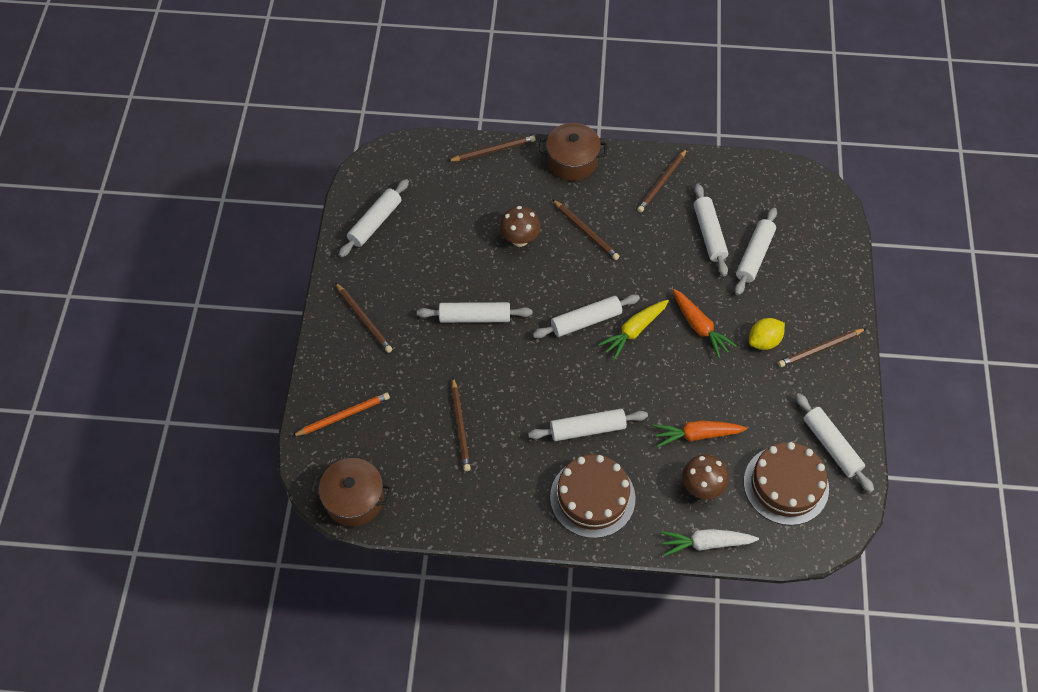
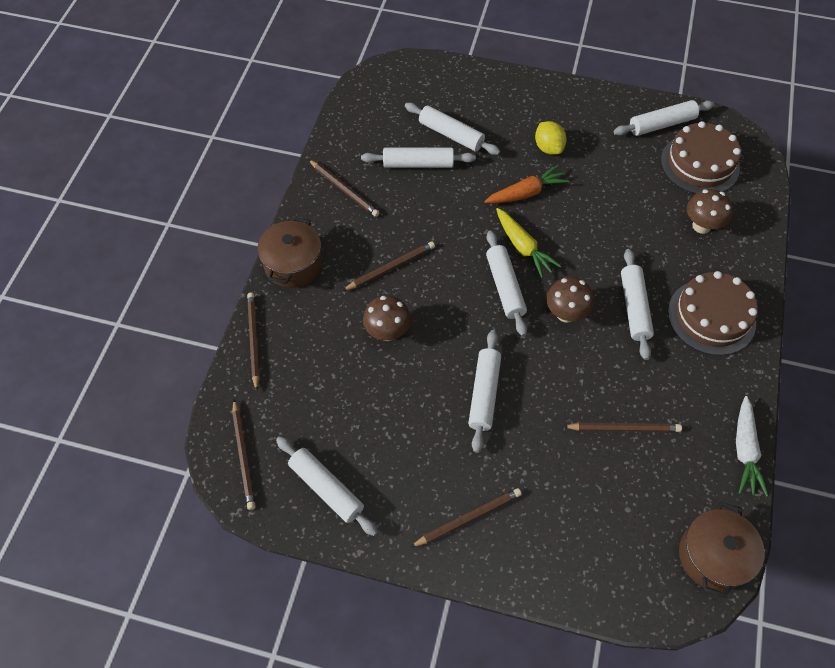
camera: 80 degrees left, 0 degrees up
orange pencil [292,393,390,436] -> none
orange carrot [653,421,747,447] -> none
white carrot [661,529,759,556] -> white carrot moved to [736,396,769,497]
brown pencil [778,328,867,367] -> brown pencil moved to [232,399,256,510]
none -> brown mushroom [546,277,594,323]

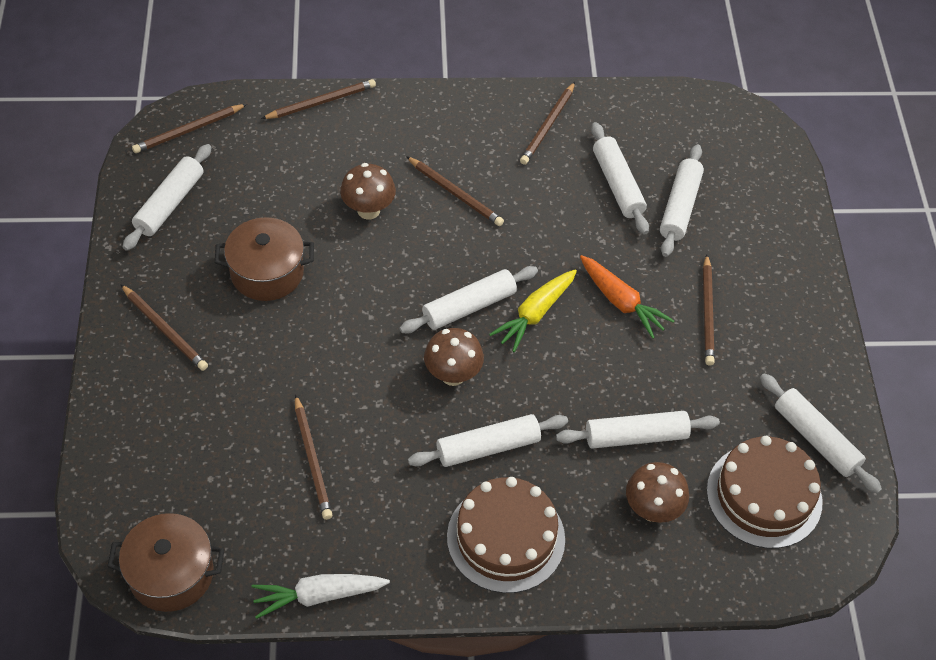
camera: 70 degrees right, 5 degrees down
brown pot [258,217,322,288] -> brown pot moved to [215,217,314,301]
white rolling pin [468,330,501,453] -> white rolling pin moved to [556,411,720,449]
yellow lemon [535,121,567,155] -> brown pencil [703,254,715,366]

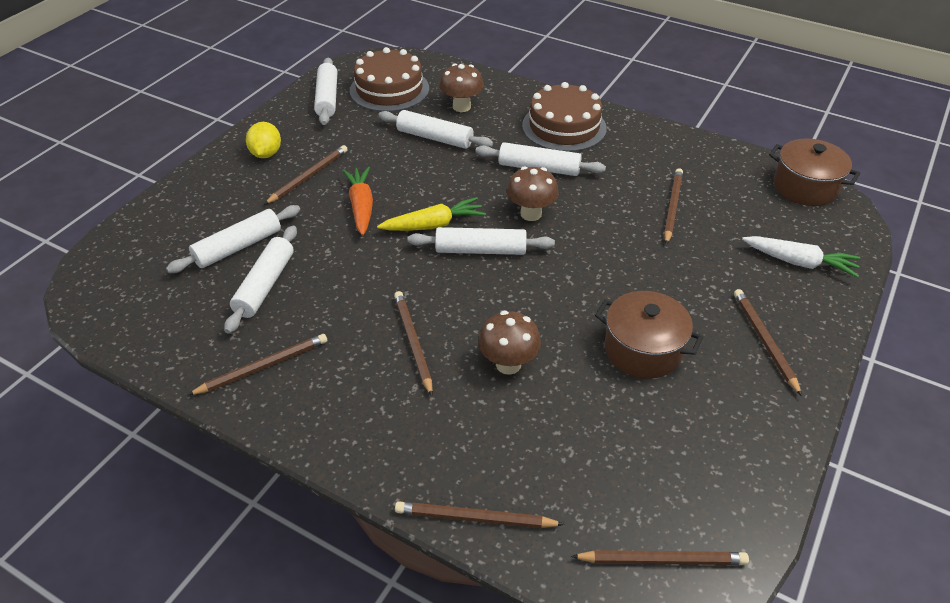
camera: 145 degrees left, 10 degrees down
white rolling pin [123,144,212,251] -> none
white carrot [252,574,390,619] -> white carrot moved to [742,236,860,278]
none -> yellow lemon [246,122,281,158]

